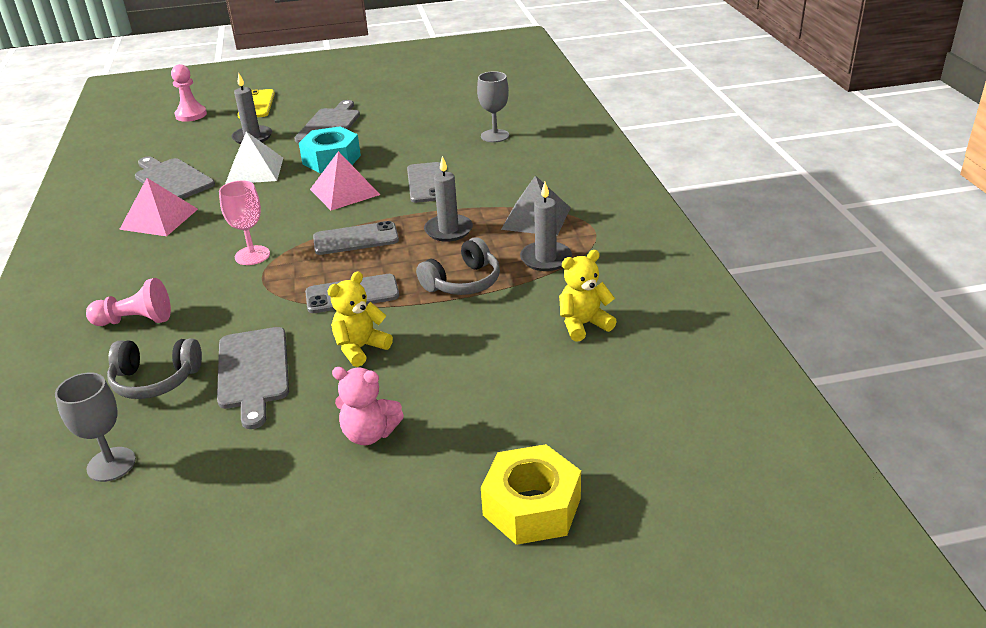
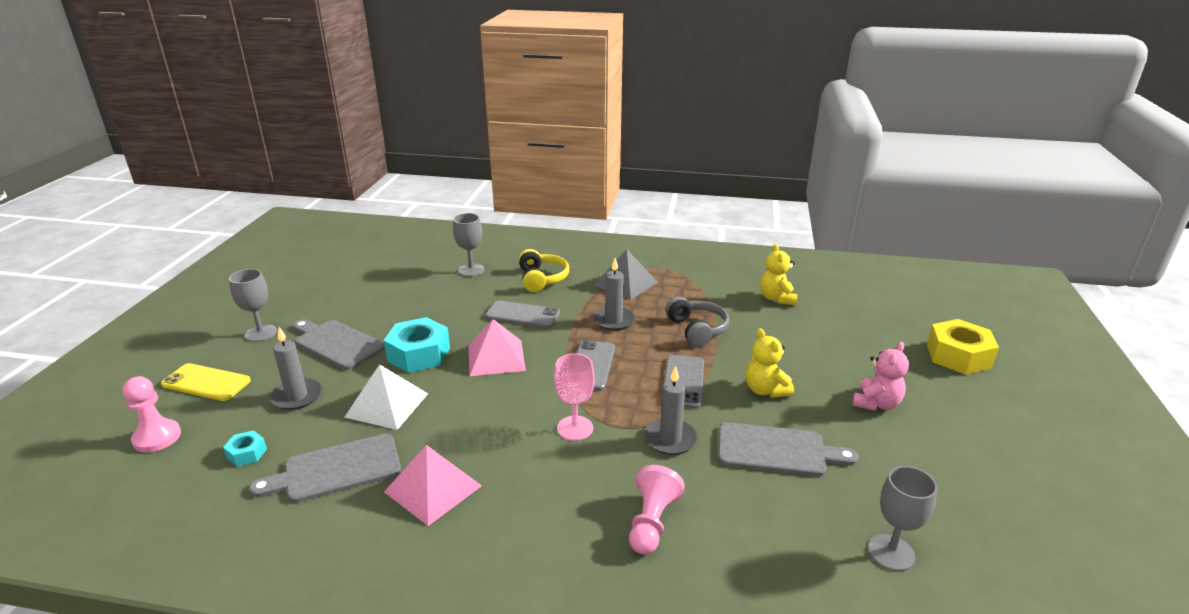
camera: 70 degrees left, 5 degrees down
grey headphones [107,339,202,399] -> none
grey candle [520,182,572,271] -> grey candle moved to [644,366,698,455]
none -> turquoise nut [223,430,267,466]
none -> grey goblet [229,269,277,342]
none -> yellow headphones [519,249,569,292]

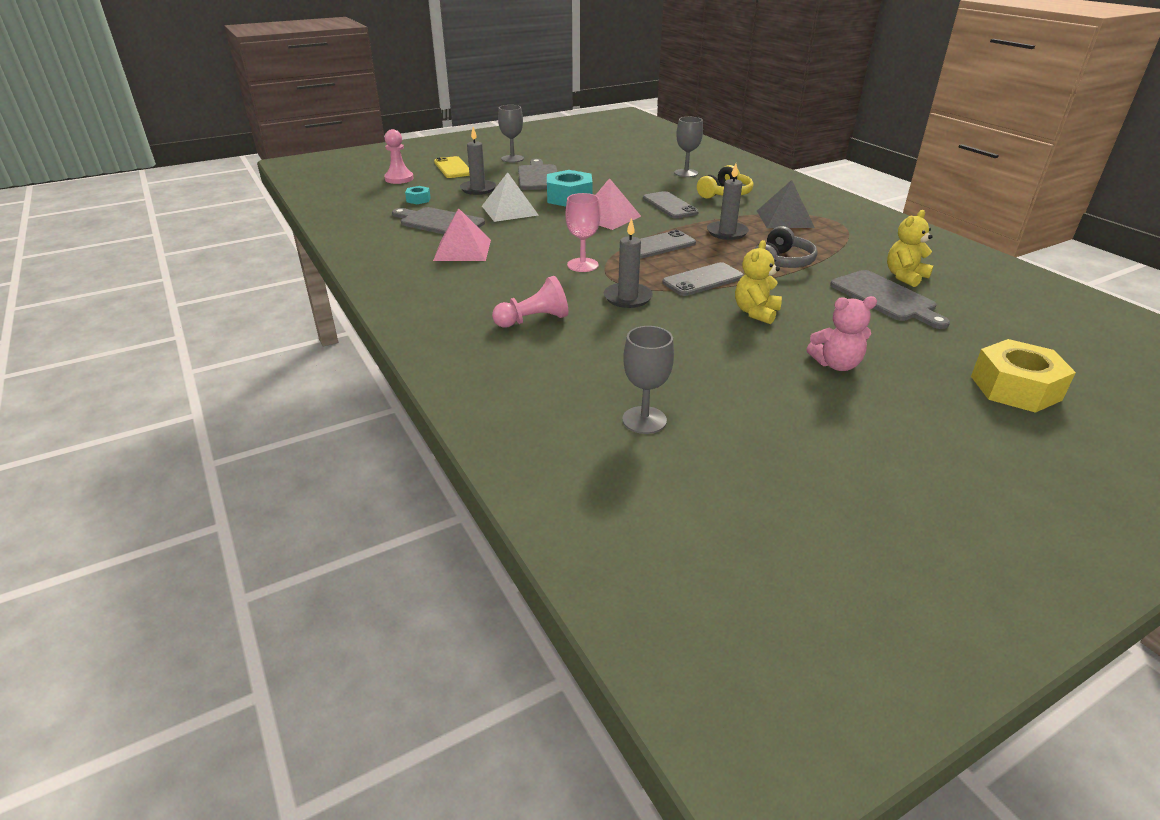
camera: 50 degrees right, 5 degrees up
grey cutting board [718,422,859,477] -> grey cutting board moved to [830,270,950,329]

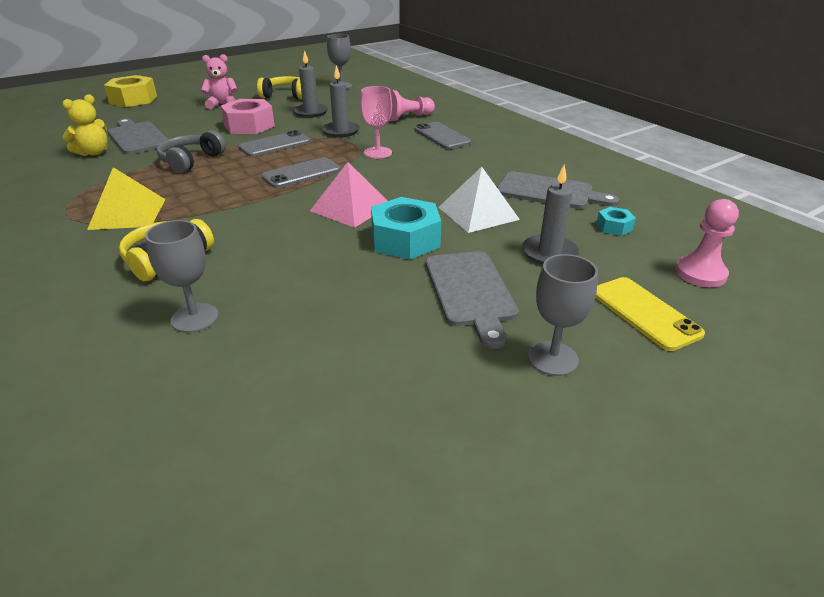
camera: 175 degrees right, 0 degrees up
pink pyramid [433,208,491,261] -> none
grey phone [643,191,699,219] -> grey phone moved to [414,122,471,149]
grey candle [707,163,749,240] -> grey candle moved to [293,50,328,118]
yellow teddy bear [735,240,782,324] -> pink nut [221,99,275,134]
grey pyramid [757,180,815,228] -> yellow pyramid [87,167,166,230]
none -> yellow headphones [257,76,302,99]

